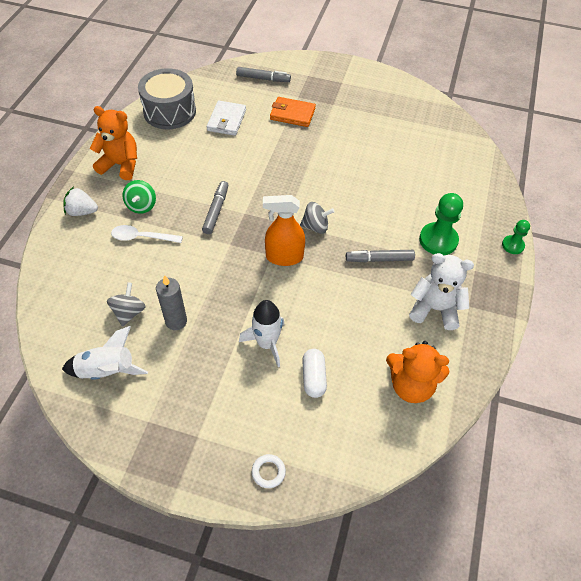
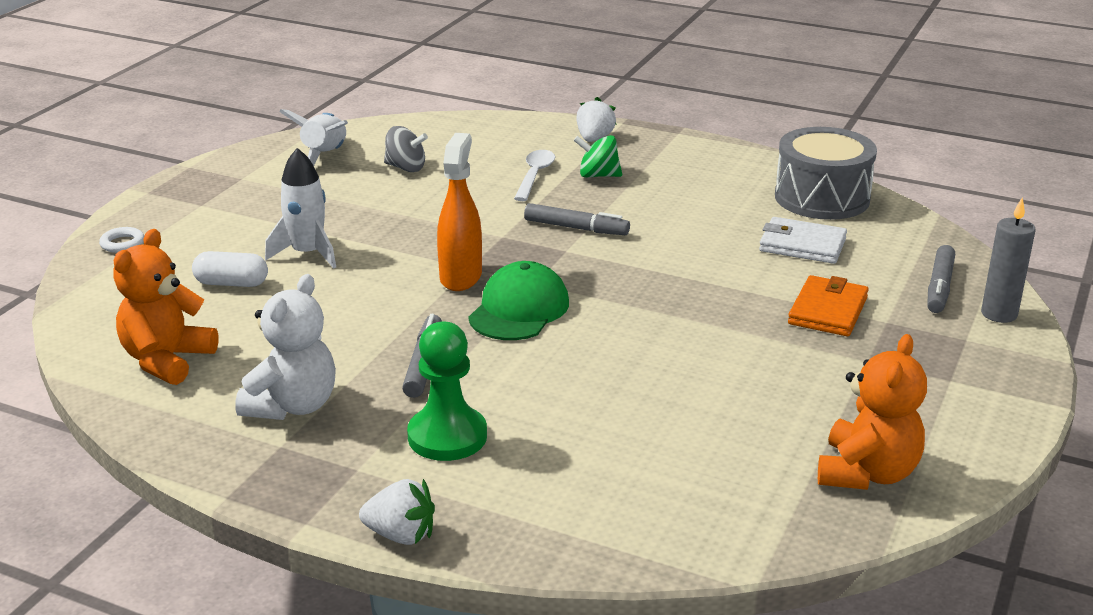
camera: 100 degrees right, 25 degrees down
orange teddy bear [90,106,137,180] -> orange teddy bear moved to [818,334,927,490]
grey candle [156,275,187,330] -> grey candle moved to [981,197,1035,323]
grey spinning top [300,202,335,234] -> green cap [468,261,569,340]
green pawn [502,220,530,254] -> white strawberry [359,479,435,545]

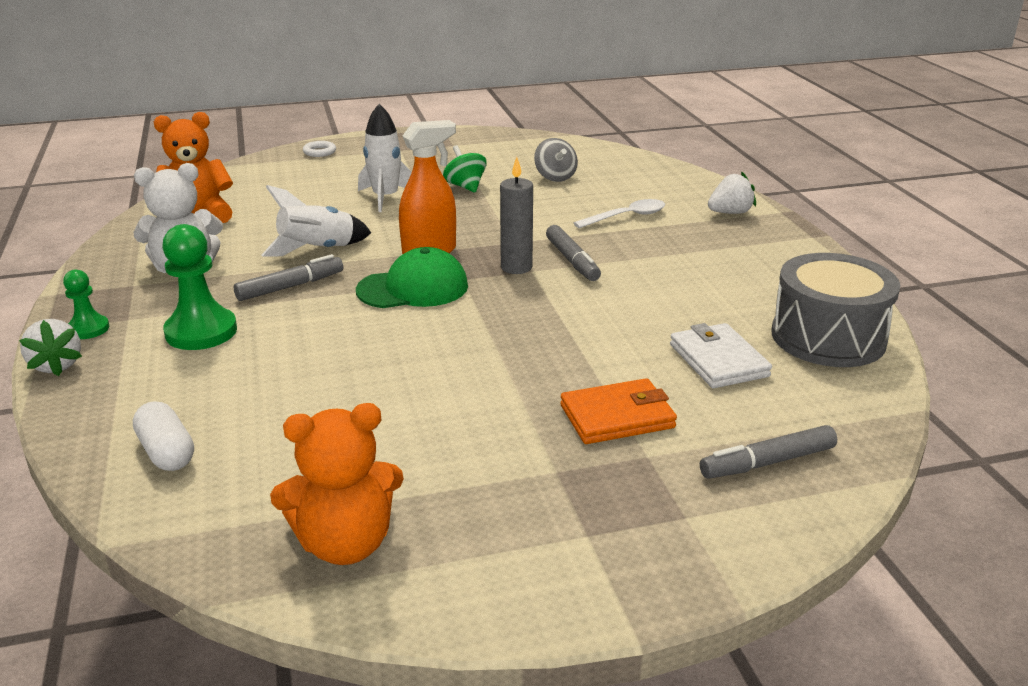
camera: 50 degrees right, 0 degrees up
white capsule [192,251,268,287] -> white capsule moved to [133,401,194,471]
white rocket [279,109,348,166] -> white rocket moved to [262,185,371,257]
green spinning top [574,135,622,178] -> green spinning top moved to [443,145,487,193]
grey candle [981,197,1035,323] -> grey candle moved to [500,157,533,274]
none -> green pawn [63,269,109,339]

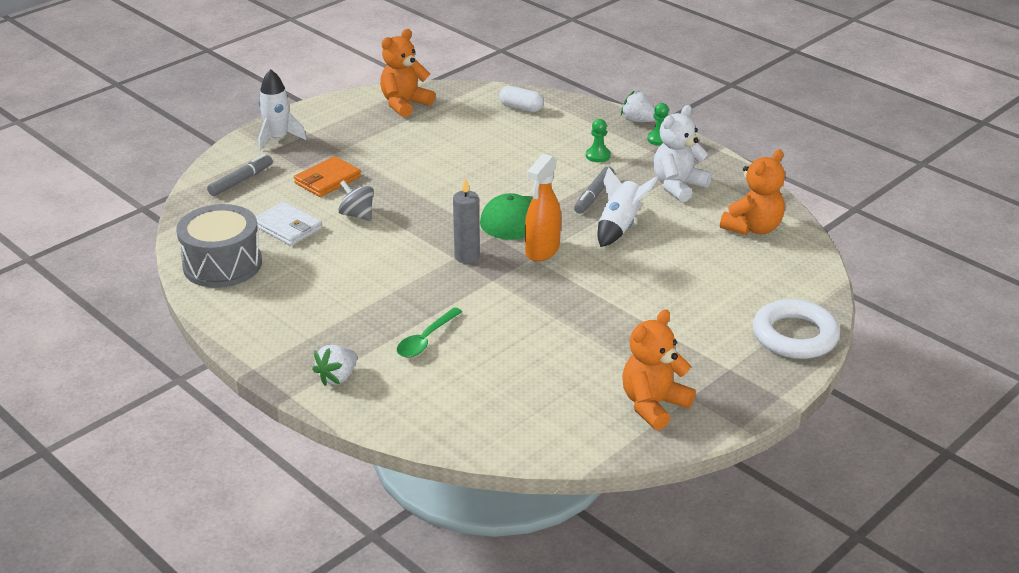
camera: 150 degrees right, 5 degrees up
green pawn [162,224,237,350] -> green pawn [586,119,611,162], size x0.57
white ring [303,141,336,157] -> white ring [753,299,840,359], size x2.34
white rocket [358,104,412,212] -> white rocket moved to [258,69,307,151]
green spinning top [443,145,487,193] -> none
grey spinning top [534,138,578,182] -> grey spinning top moved to [338,180,374,221]
grey marker [546,225,601,281] -> none
white spoon [574,199,665,228] -> green spoon [397,307,462,357]
none -> orange teddy bear [622,310,696,430]

